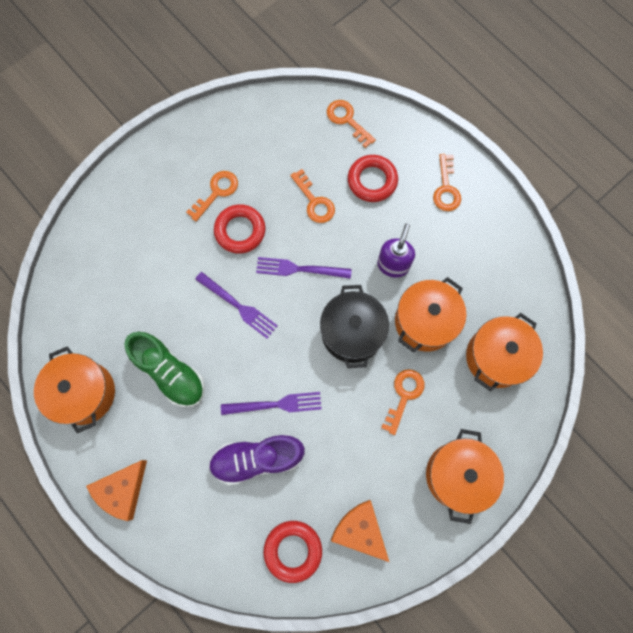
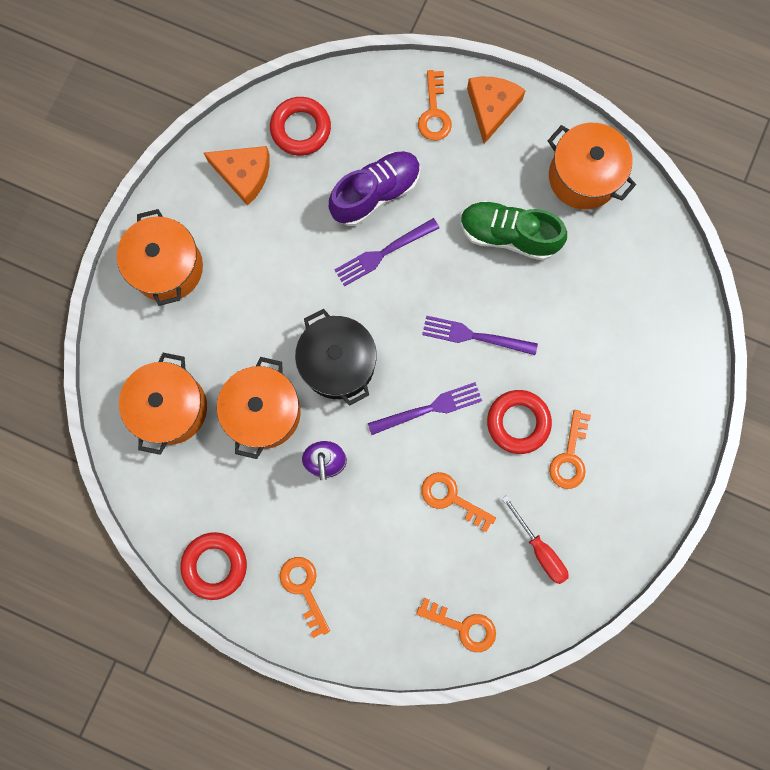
camera: 155 degrees right, 5 degrees up
red ring [348,155,398,202] -> red ring moved to [180,532,247,600]
orange key [381,369,425,435] -> orange key moved to [418,70,452,141]
none -> red screwdriver [502,495,569,584]

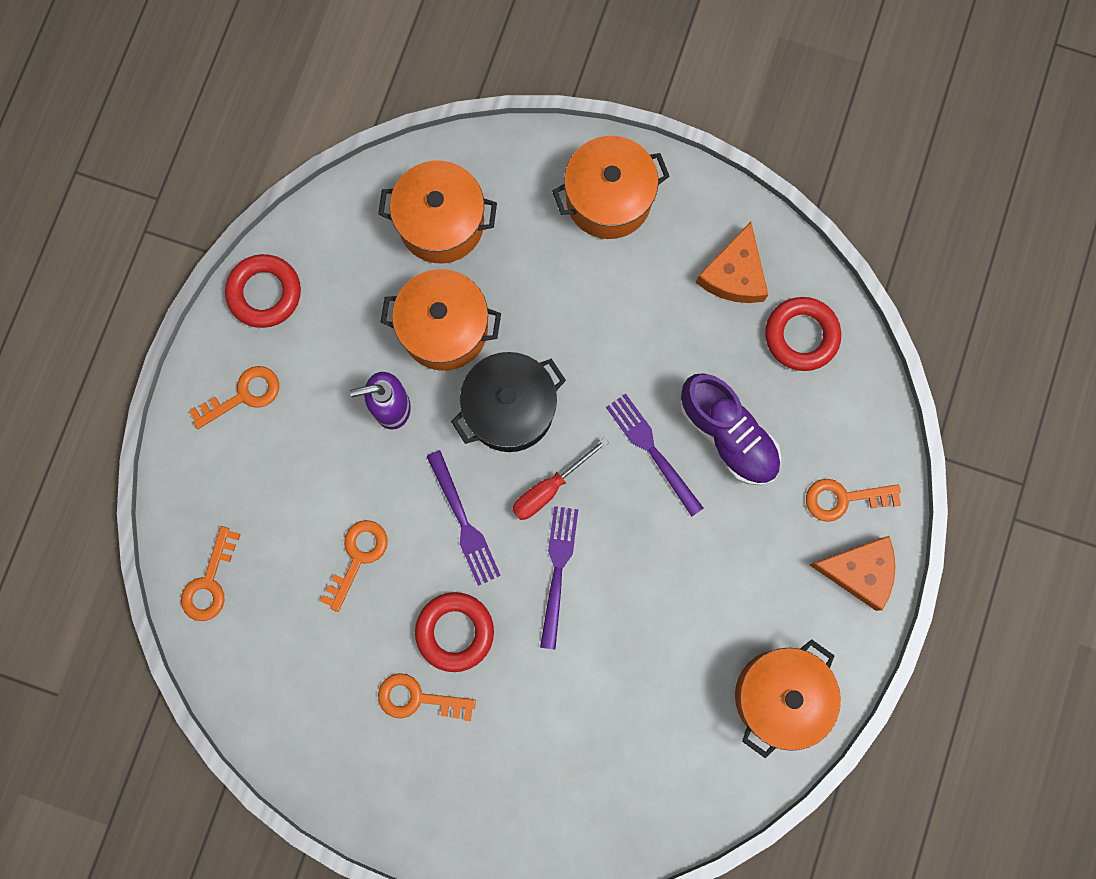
camera: 85 degrees right, 0 degrees up
green shoe [460,201,567,261] -> none
red screwdriver [502,495,569,584] -> red screwdriver moved to [512,437,609,520]

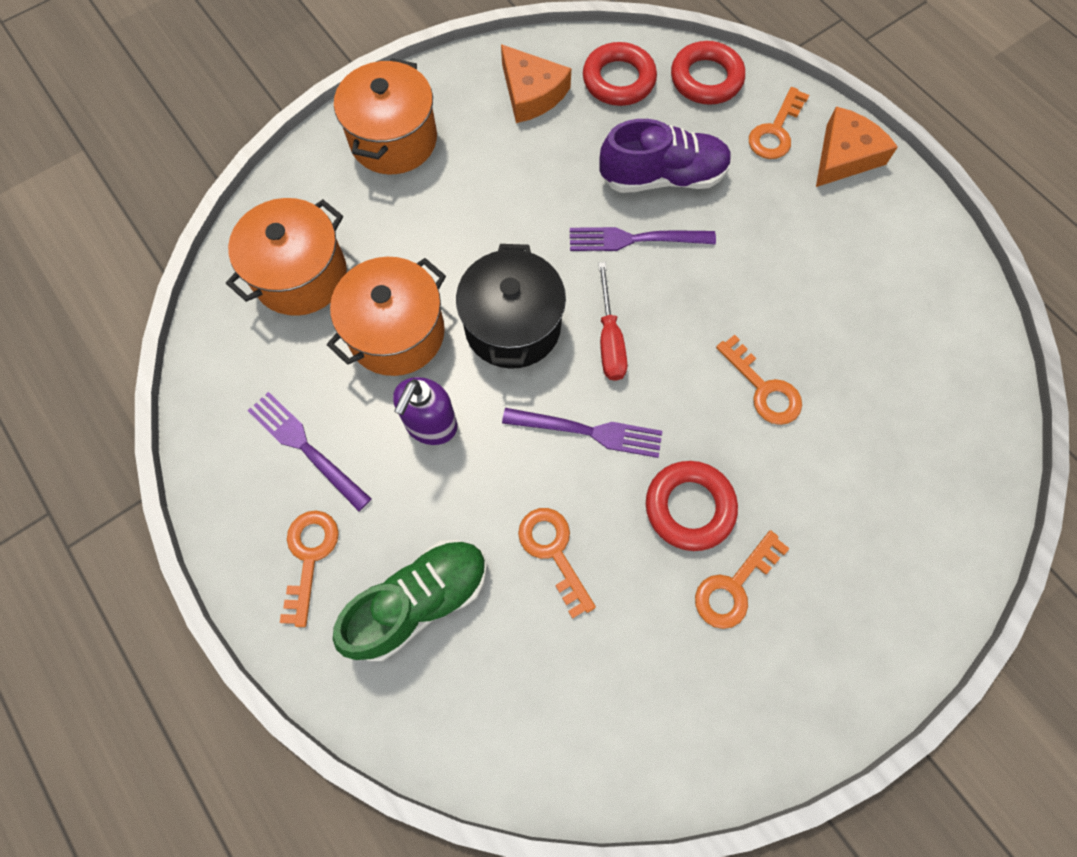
camera: 55 degrees left, 10 degrees down
orange key [181,526,240,621] -> orange key moved to [716,335,802,425]
red ring [225,254,301,328] -> red ring moved to [671,41,745,105]
purple fork [540,506,578,649] -> purple fork moved to [247,392,372,511]
orange pot [735,639,841,758] -> none
none -> green shoe [333,540,487,661]

